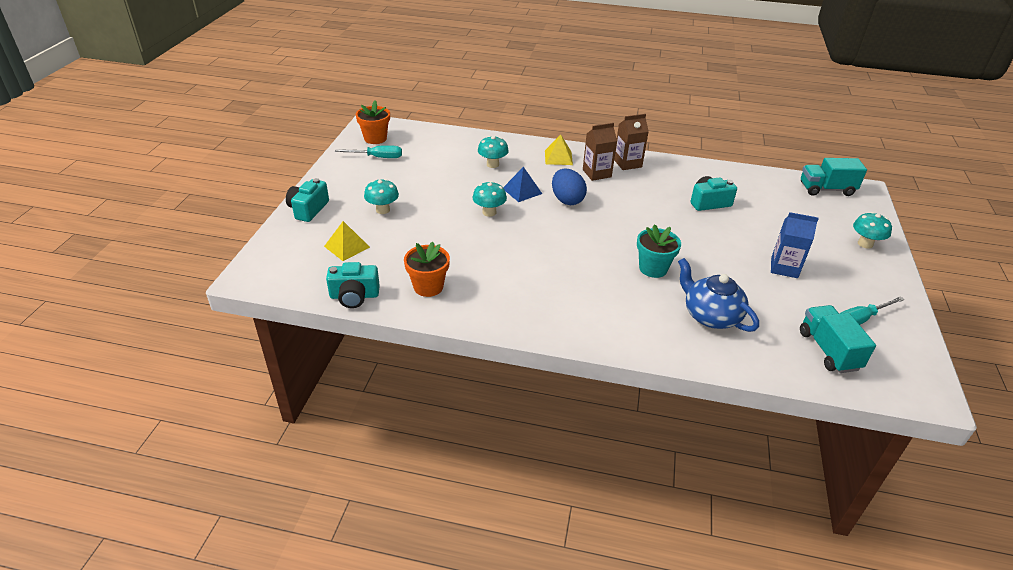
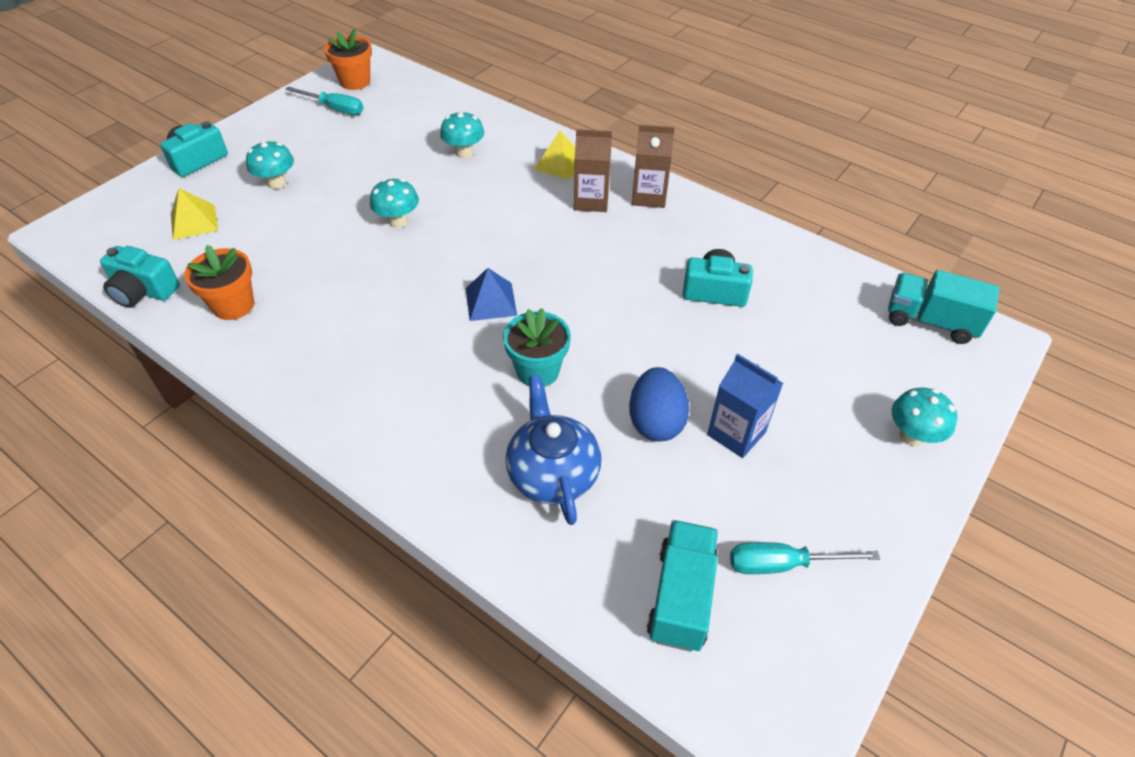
camera: 25 degrees right, 10 degrees up
blue pyramid [503,167,542,202] -> blue pyramid moved to [466,268,517,321]
blue egg [552,168,587,205] -> blue egg moved to [629,367,689,441]

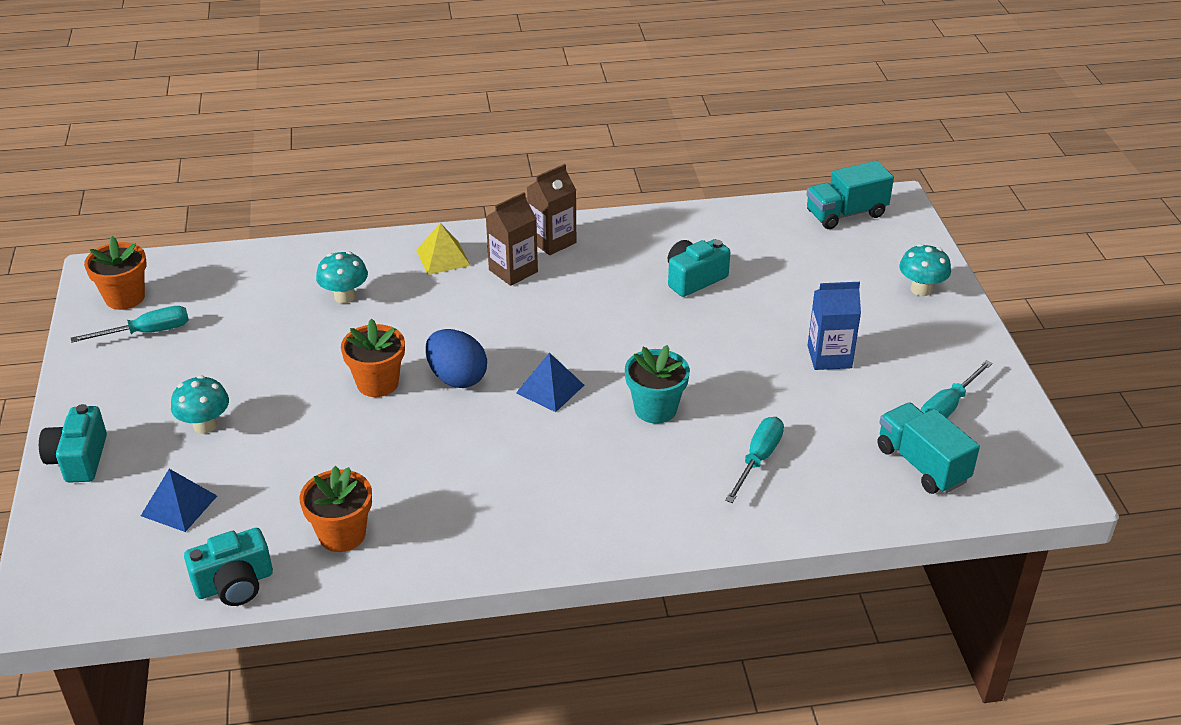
camera: 45 degrees left, 10 degrees down
yellow pyramid [171,188,218,240] -> blue pyramid [141,469,217,532]
turquoise mushroom [370,179,419,228] -> orange flower pot [341,319,405,397]
blue teapot [506,375,601,525] -> turquoise screwdriver [725,417,784,503]
blue egg [629,367,689,441] -> blue egg moved to [425,329,487,388]

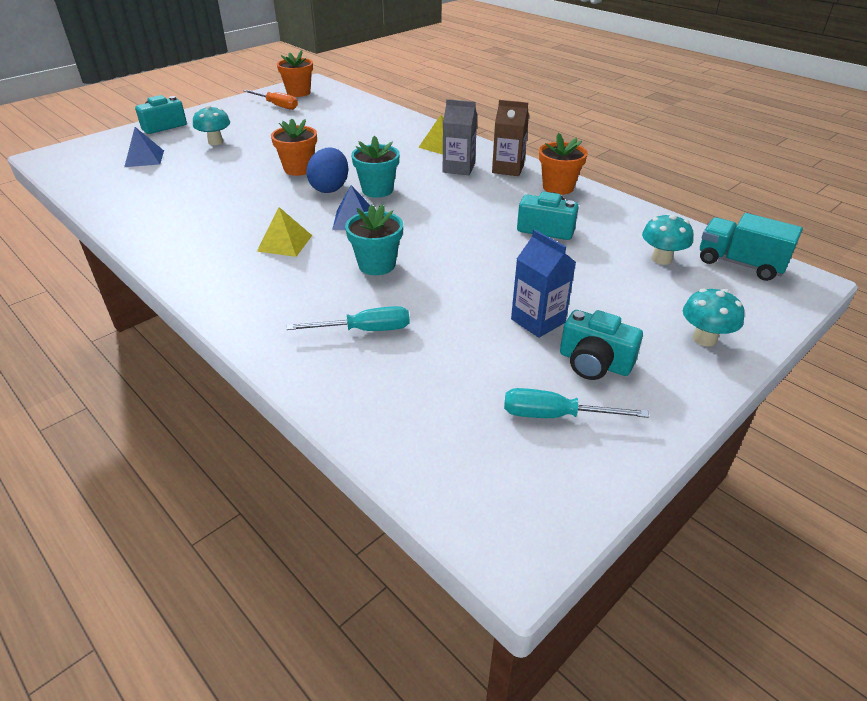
camera: 55 degrees right, 0 degrees up
turquoise screwdriver [71,306,189,343] -> orange screwdriver [244,90,298,110]
turquoise camera [184,528,273,606] -> turquoise camera moved to [560,310,643,380]
orange flower pot [299,466,372,552] -> orange flower pot moved to [539,133,588,195]
turquoise mushroom [316,251,368,303] -> turquoise mushroom moved to [642,213,693,265]
brown carton [486,192,538,286] -> grey carton [443,99,477,175]
turquoise truck [877,402,980,494] -> none
none -> yellow pyramid [257,207,312,257]
none -> turquoise flower pot [351,136,400,198]

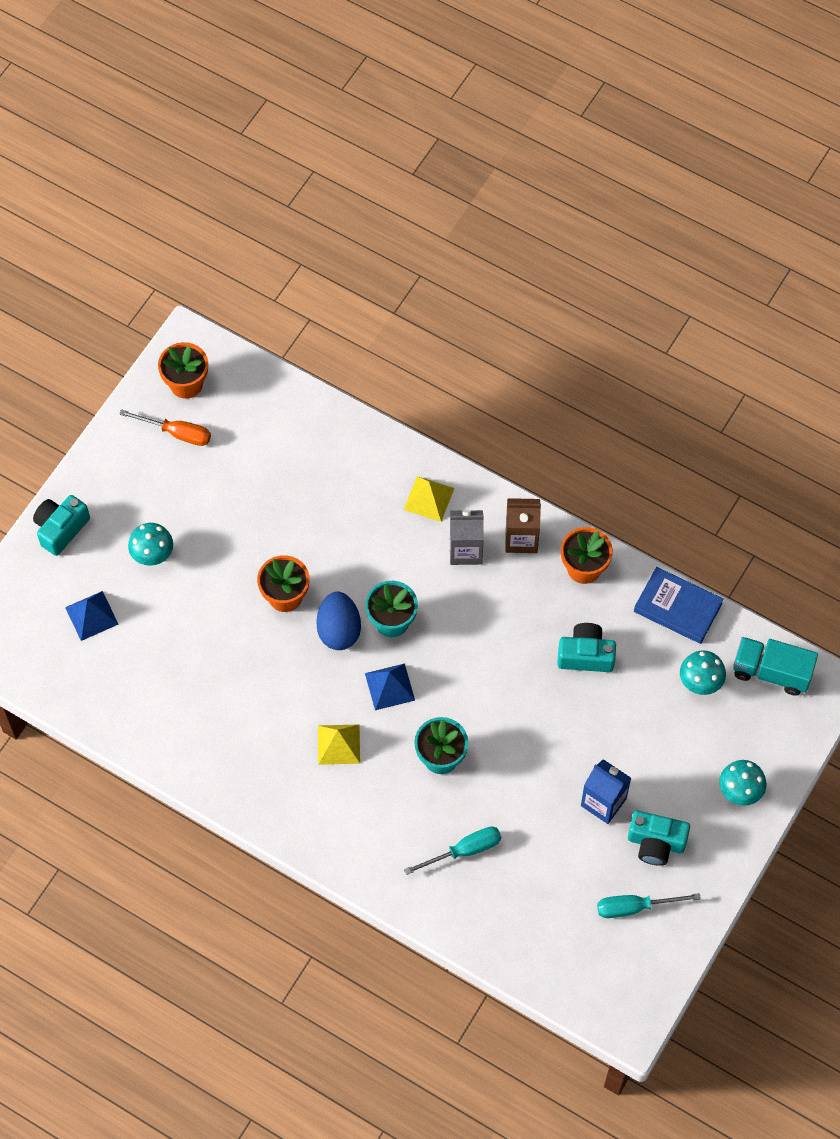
camera: 15 degrees left, 25 degrees up
none -> blue book [634,567,724,644]

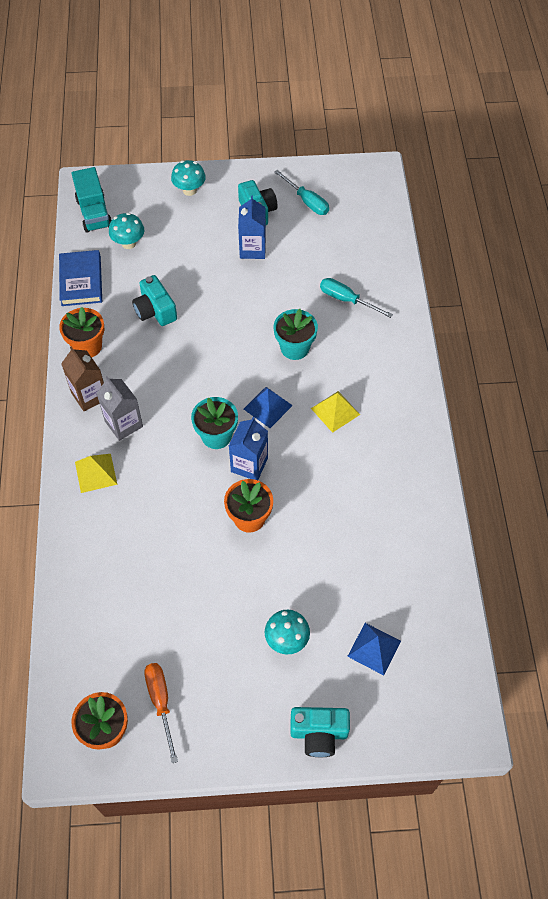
camera: 125 degrees left, 5 degrees down
blue egg [316,592,361,650] -> blue carton [229,417,268,480]

